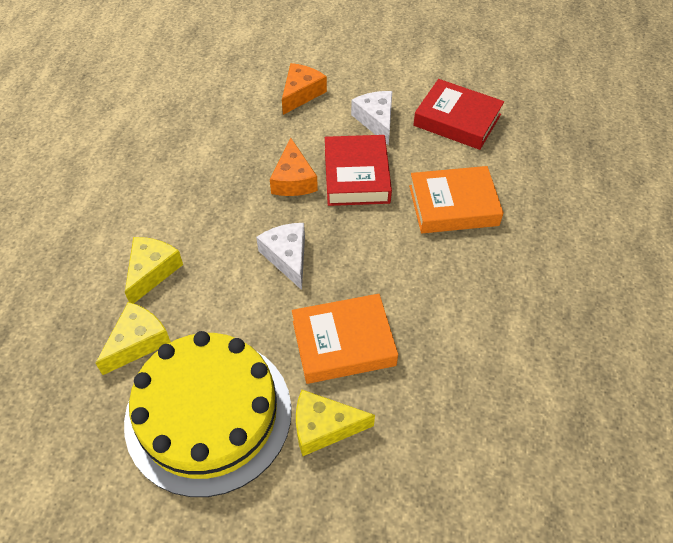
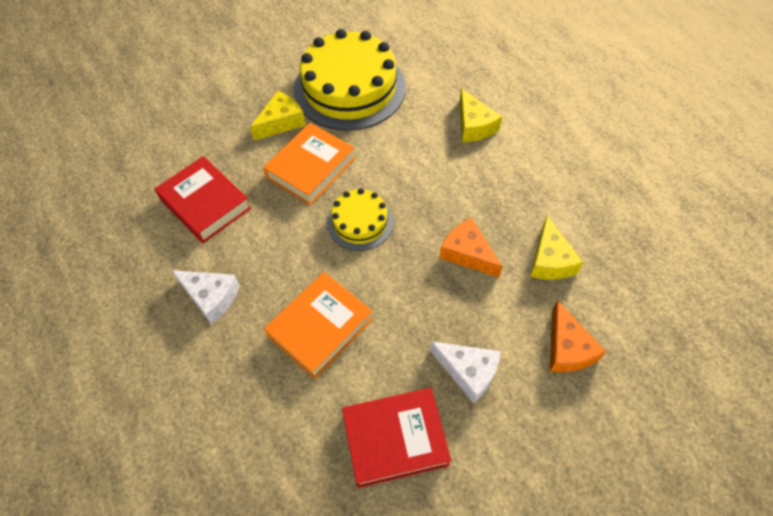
camera: 140 degrees right, 5 degrees up
yellow cheese [95,302,171,375] -> yellow cheese moved to [530,215,583,280]
white cheese [256,223,305,290] -> white cheese moved to [171,270,240,324]
red book [325,135,392,206] -> red book moved to [155,156,251,243]
none -> yellow cake [327,188,393,251]

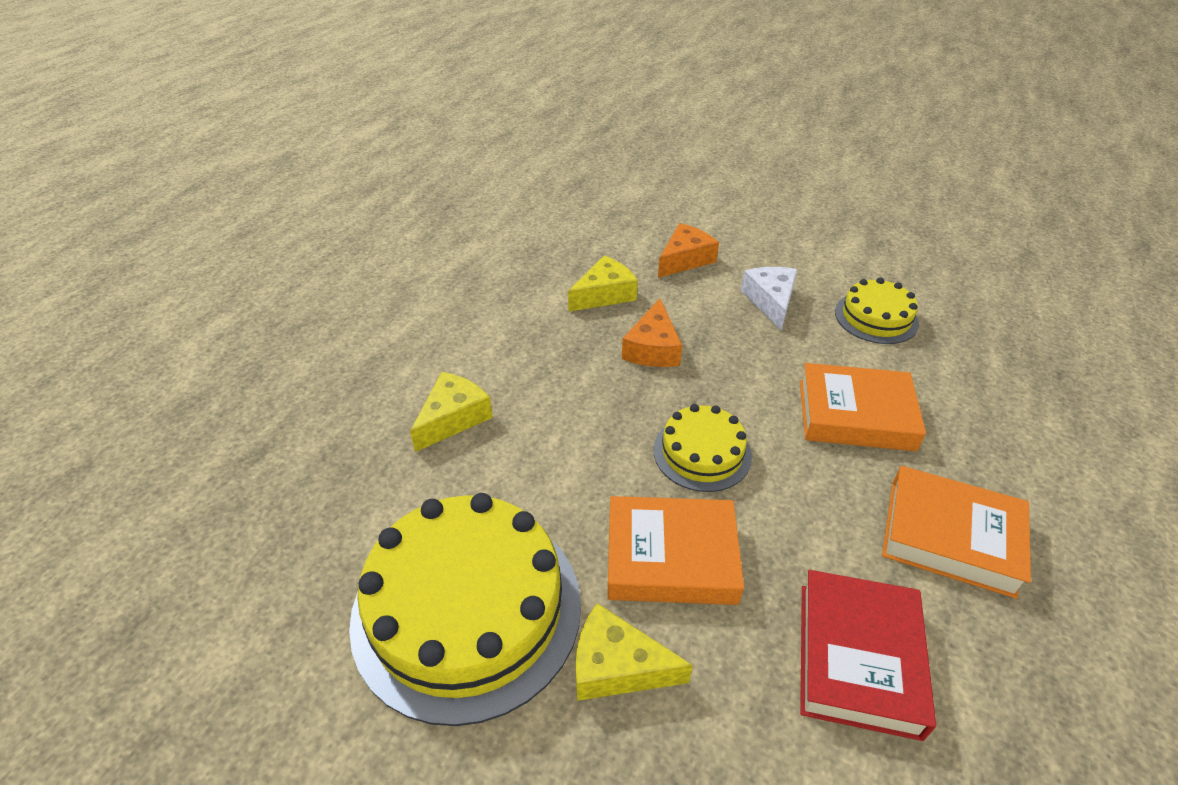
camera: 125 degrees left, 15 degrees down
white cheese [171,270,240,324] -> orange book [882,466,1031,599]
red book [342,388,451,488] -> yellow cake [835,278,919,344]

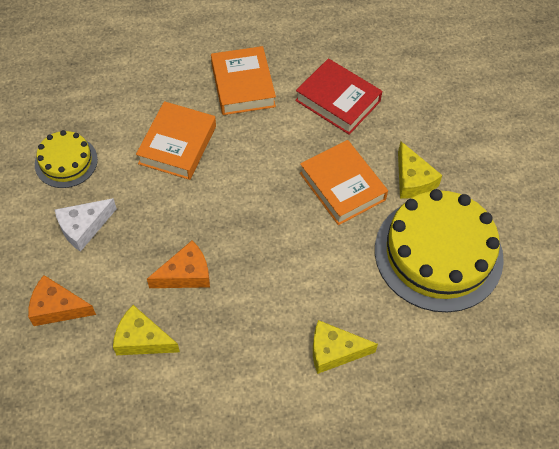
camera: 125 degrees left, 15 degrees up
yellow cake [654,404,752,492] -> none
orange book [800,363,926,451] -> orange book turned 45 degrees clockwise [136,101,216,180]
red book [800,570,936,741] -> red book turned 60 degrees clockwise [295,58,382,135]

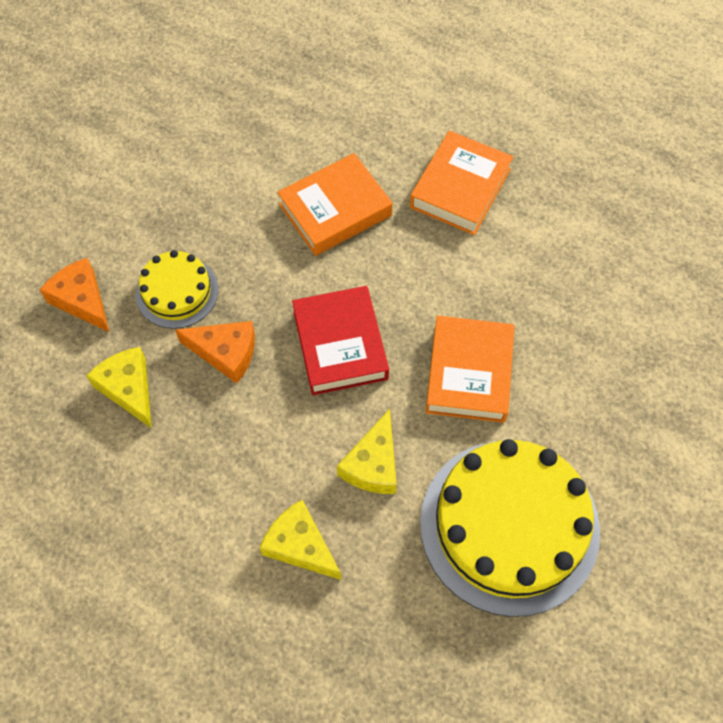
camera: 40 degrees right, 5 degrees up
yellow cake [35,130,98,188] -> yellow cake moved to [136,250,218,329]
white cheese [55,198,117,252] -> none
red book [295,58,382,135] -> red book moved to [292,286,389,395]
yellow cheese [398,141,442,199] -> yellow cheese moved to [337,409,397,494]

